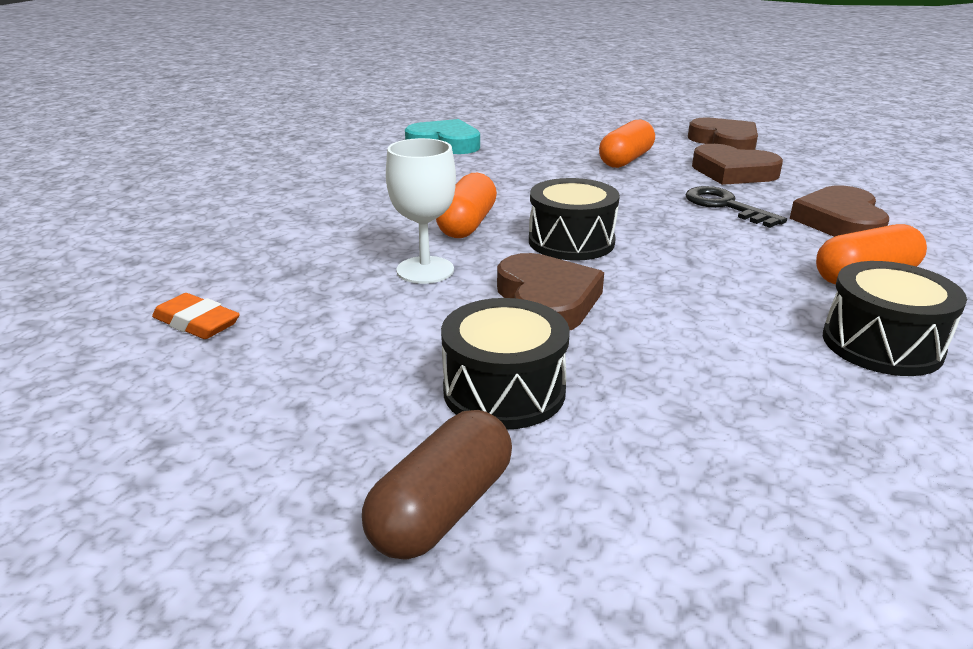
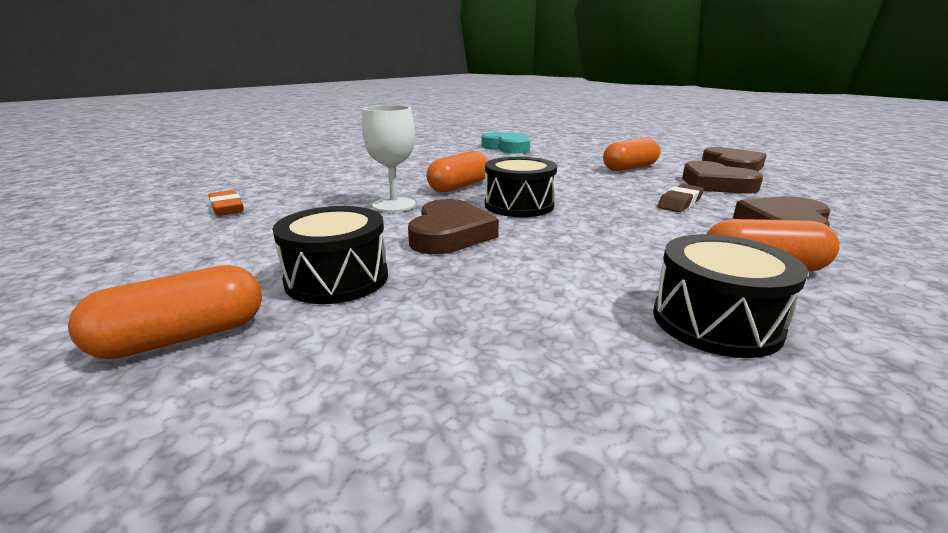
camera: 25 degrees right, 5 degrees down
brown capsule [362,410,512,560] -> orange capsule [68,265,262,359]
black key [686,186,787,228] -> brown eraser [657,184,704,212]

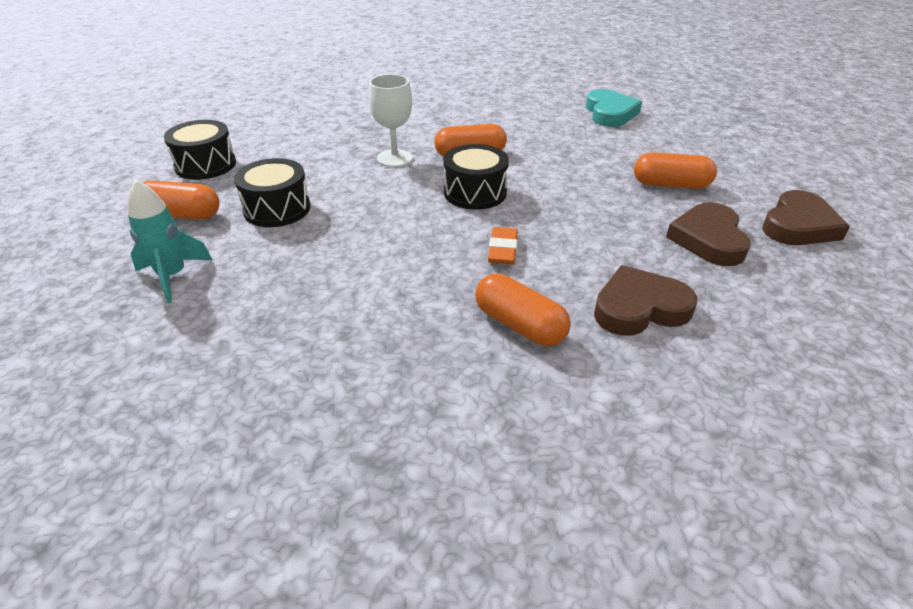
camera: 40 degrees right, 15 degrees up
orange eraser [209,190,244,216] -> orange eraser moved to [488,227,518,265]
brown heart [408,199,499,254] -> none
black drum [653,234,808,358] -> black drum moved to [164,120,236,180]
brown eraser [657,184,704,212] -> none
none -> turquoise rocket [127,180,212,303]

